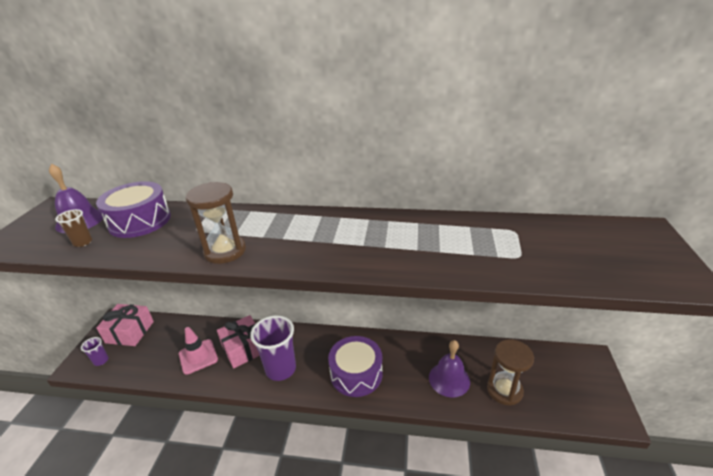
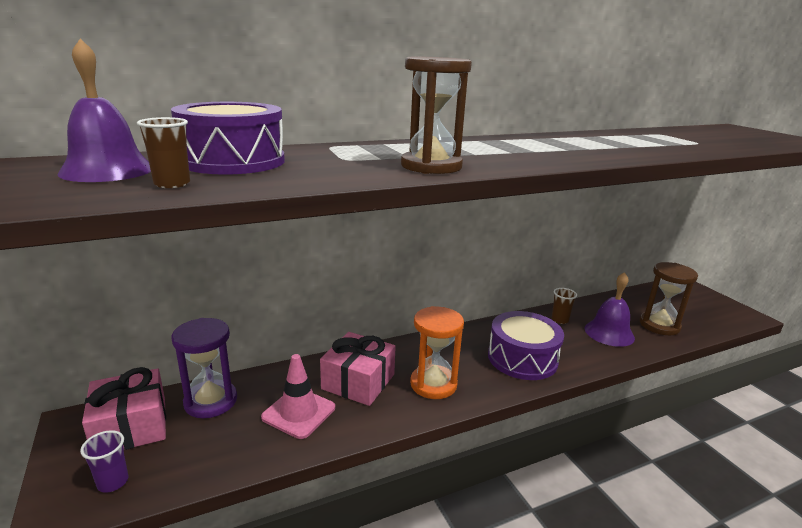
camera: 35 degrees left, 10 degrees down
purple cup [250,315,296,381] -> orange hourglass [410,306,464,399]
none -> purple hourglass [171,318,237,418]
none -> brown cup [551,288,577,324]

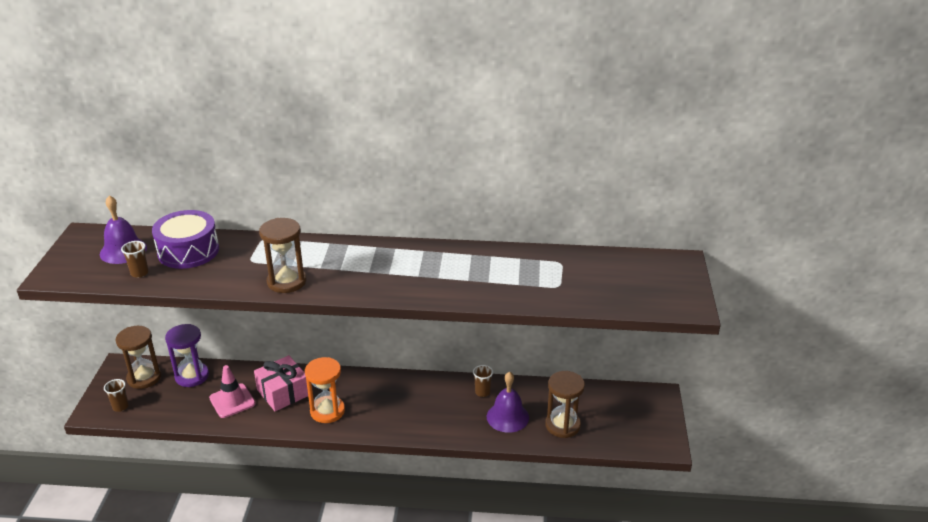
camera: 30 degrees right, 10 degrees up
purple cup [80,430,128,493] -> brown cup [104,379,129,412]
pink gift [82,367,166,450] -> brown hourglass [115,326,161,389]
purple drum [488,311,564,380] -> none

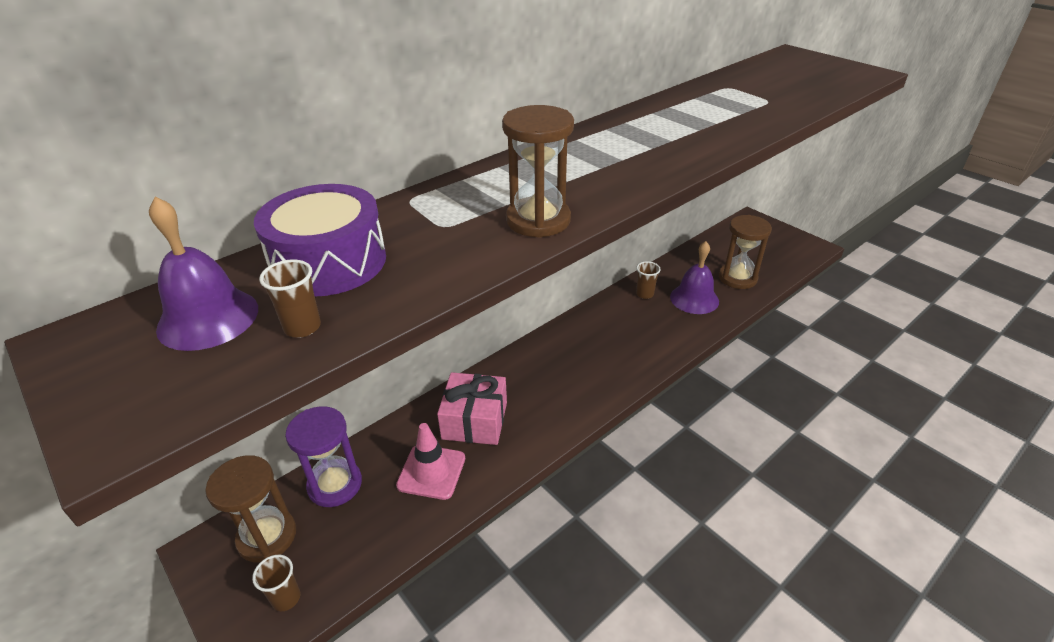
camera: 45 degrees left, 5 degrees up
orange hourglass [305,357,345,423] -> none

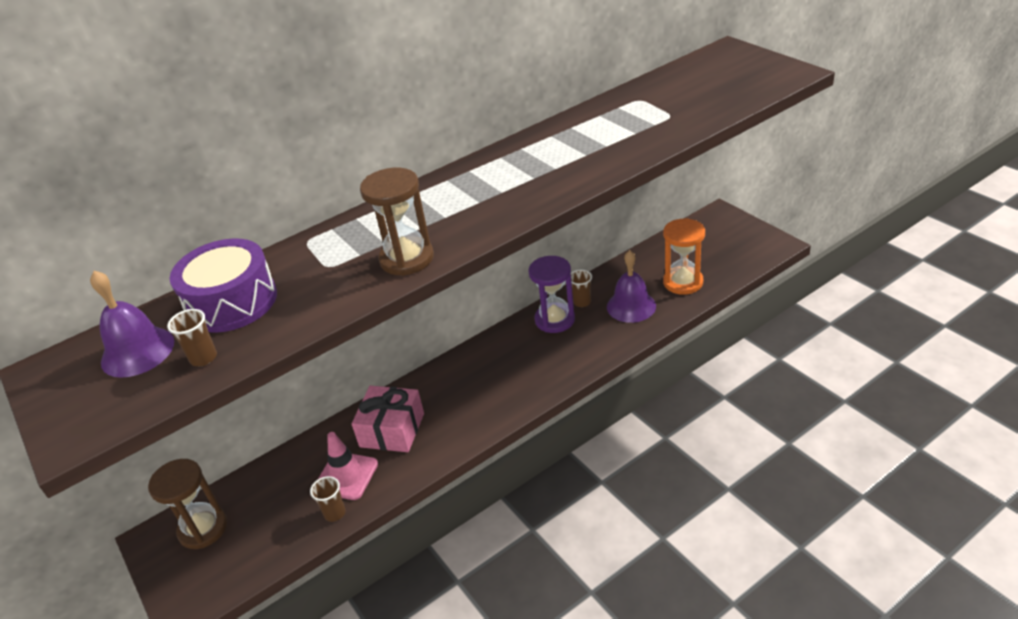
camera: 10 degrees right, 0 degrees up
brown cup [252,555,300,611] -> brown cup moved to [310,476,346,522]
purple hourglass [285,406,362,507] -> purple hourglass moved to [528,256,575,333]
brown hourglass [719,215,772,289] -> orange hourglass [663,218,705,295]

